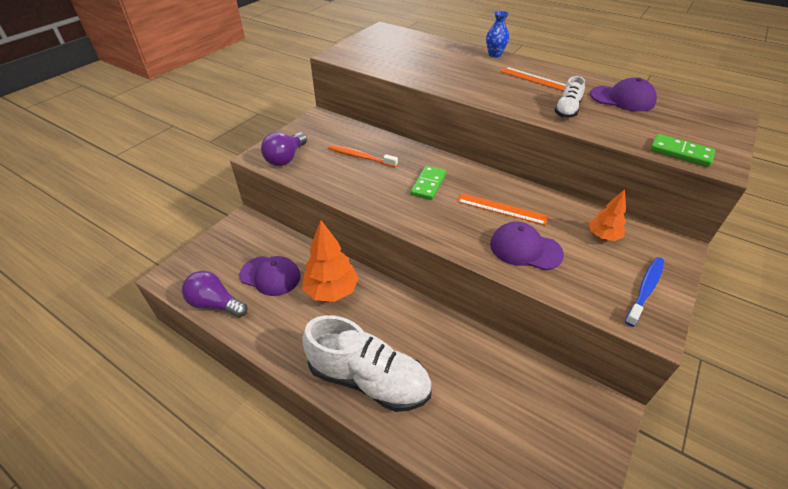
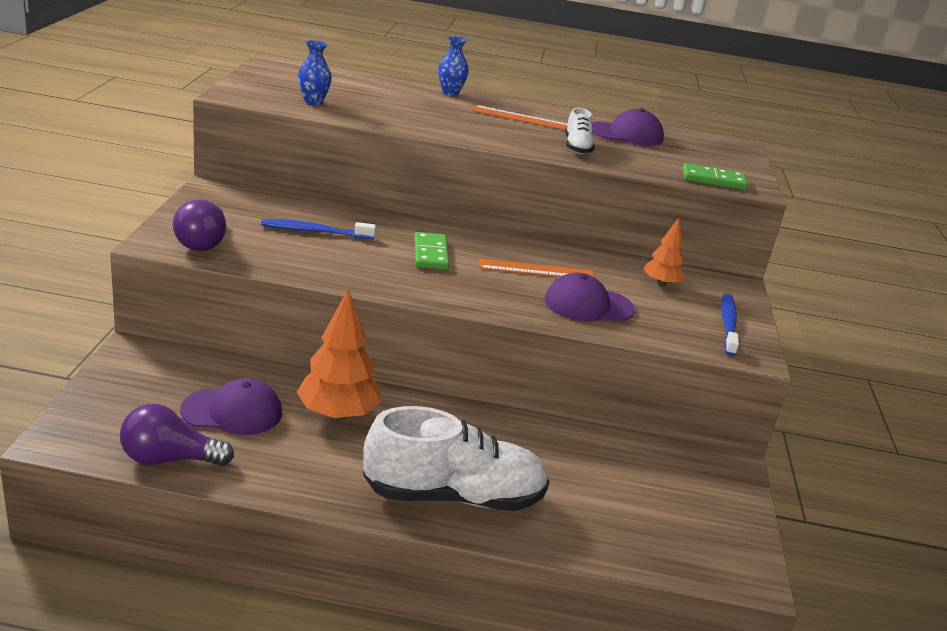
camera: 30 degrees left, 15 degrees down
orange toothbrush [328,145,398,168] -> blue toothbrush [261,219,376,239]
none -> blue vase [298,40,332,105]

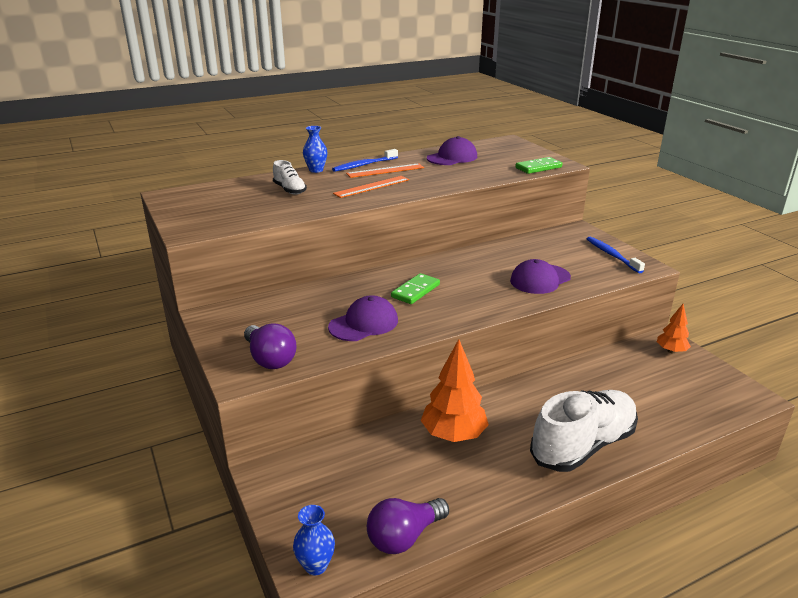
camera: 30 degrees left, 0 degrees up
purple cap [180,378,282,435] -> purple cap moved to [328,295,398,341]
blue toothbrush [261,219,376,239] -> blue toothbrush moved to [332,149,398,172]
blue vase [298,40,332,105] -> blue vase moved to [293,505,335,575]
green domino [414,232,449,270] -> green domino turned 75 degrees clockwise [391,273,440,304]
orange ruler [479,259,595,278] -> orange ruler moved to [333,176,409,198]
white shoe [565,108,595,154] -> white shoe moved to [273,160,307,195]
orange tree [643,218,685,286] -> orange tree moved to [657,304,691,353]

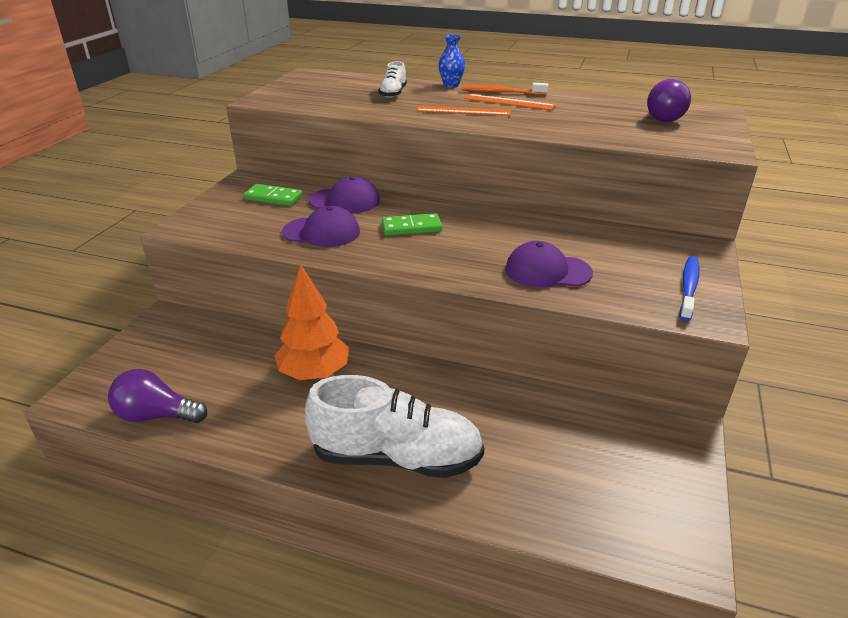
camera: 45 degrees right, 5 degrees up
purple light bulb [244,324,297,369] -> purple light bulb moved to [647,79,691,122]
blue vase [293,505,335,575] -> none
blue toothbrush [332,149,398,172] -> orange toothbrush [462,83,548,95]
purple cap [427,136,477,165] -> purple cap moved to [309,176,380,213]
green domino [515,157,562,174] -> green domino moved to [243,184,303,206]
orange tree [657,304,691,353] -> none

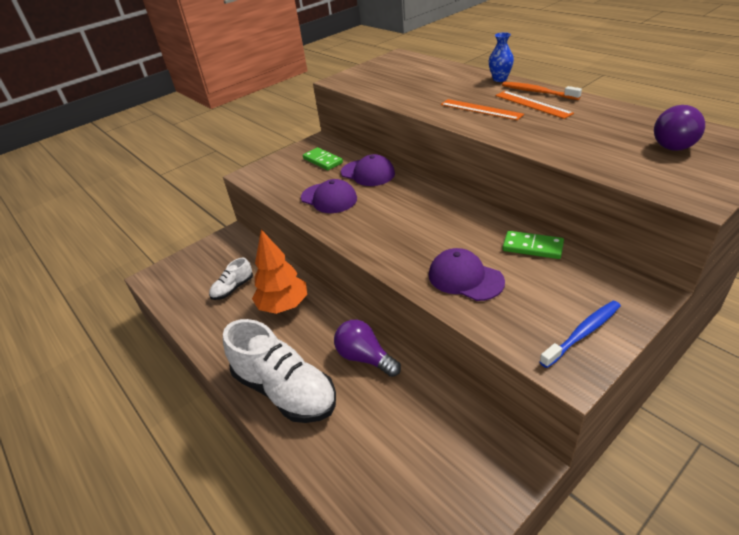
camera: 35 degrees right, 5 degrees up
purple light bulb [108,369,207,423] -> purple light bulb moved to [334,320,401,377]
white shoe [378,61,407,98] -> white shoe moved to [209,257,253,300]
green domino [382,213,442,236] -> green domino moved to [502,231,564,259]

